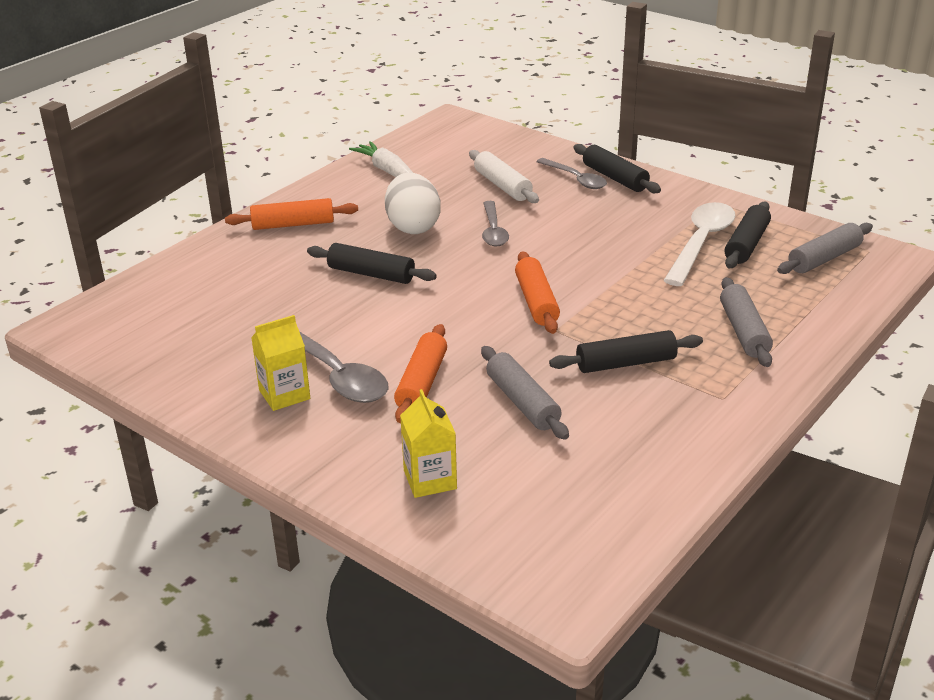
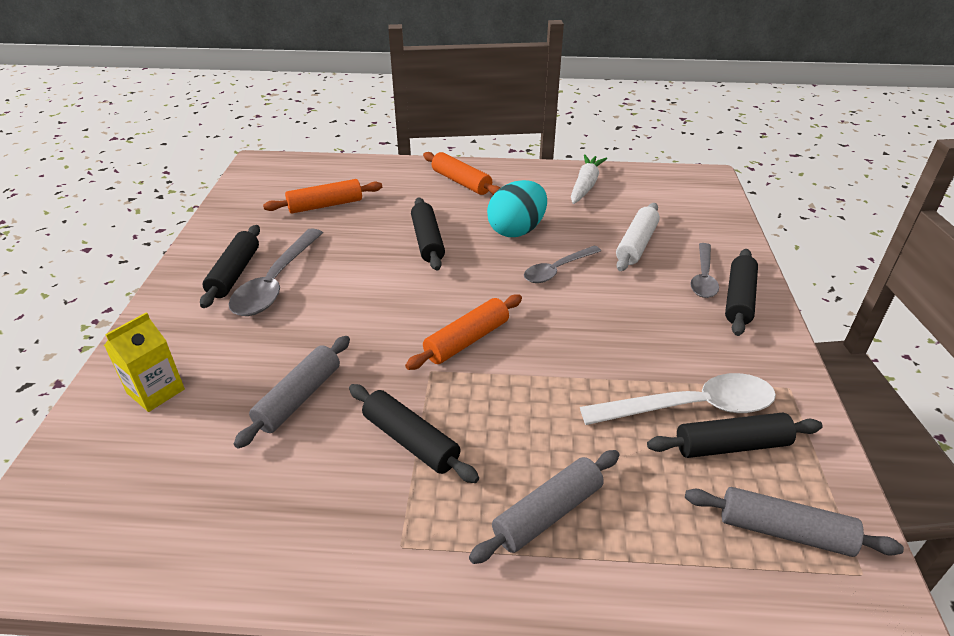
camera: 55 degrees right, 5 degrees up
yellow carton [251,315,310,411] -> black rolling pin [200,225,260,308]
white egg [385,173,441,234] -> turquoise egg [487,180,547,237]
orange rolling pin [394,324,447,423] -> orange rolling pin moved to [263,179,382,213]

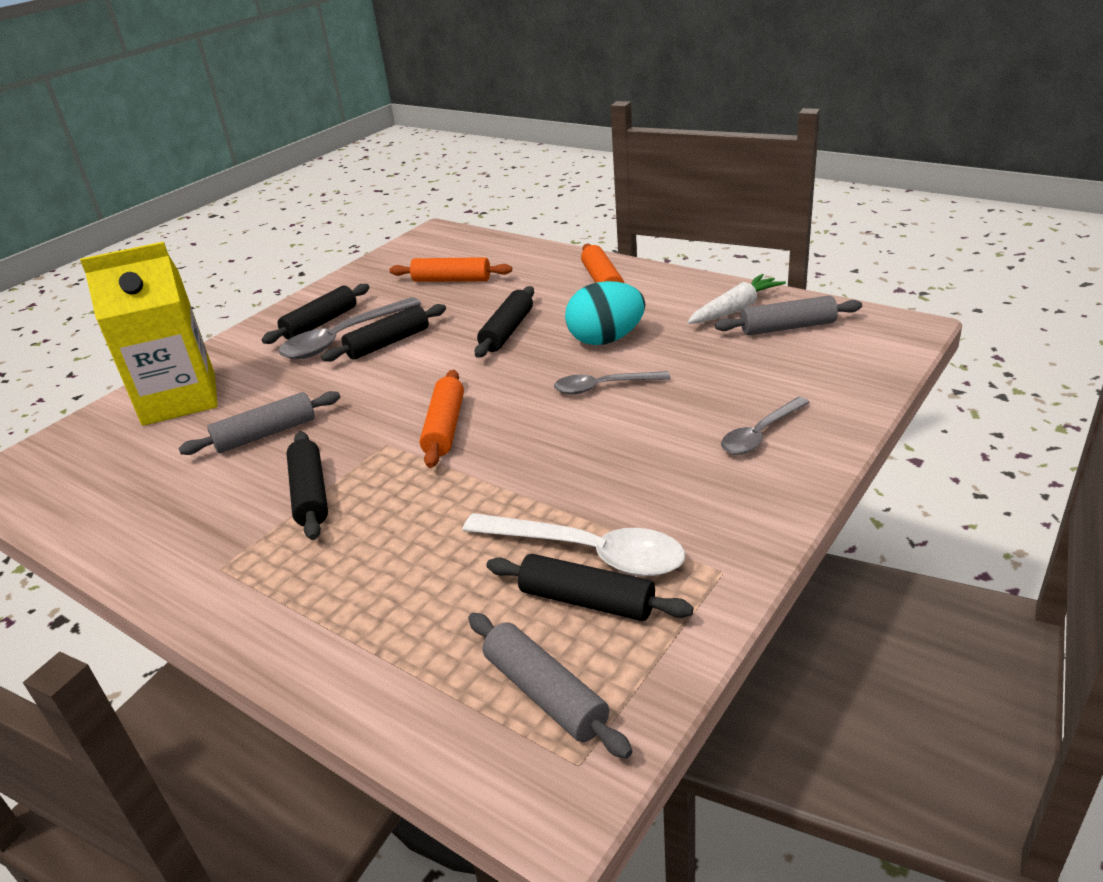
camera: 35 degrees right, 5 degrees down
yellow carton [104,312,185,412] -> yellow carton [80,242,218,426], size x1.96
orange rolling pin [405,294,522,370] -> orange rolling pin turned 75 degrees counterclockwise [420,370,464,468]
grey rolling pin [469,450,619,564] -> grey rolling pin moved to [715,295,862,335]
white rolling pin [616,203,660,271] -> none
black rolling pin [725,249,758,336] -> black rolling pin moved to [321,304,446,362]

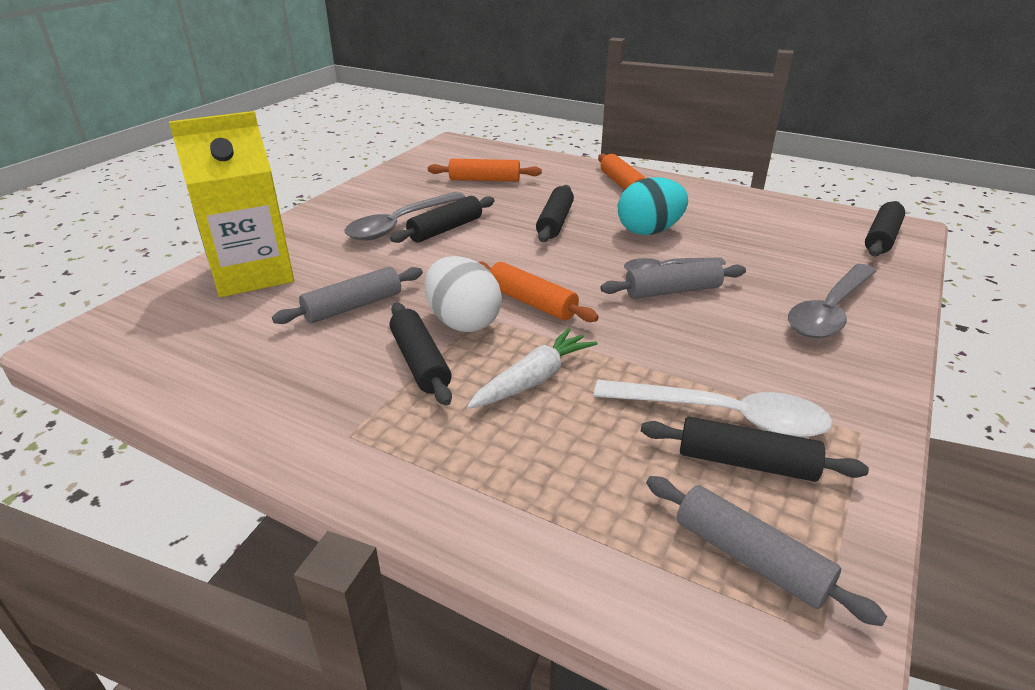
camera: 10 degrees left, 0 degrees up
black rolling pin [262,284,370,344] -> black rolling pin moved to [865,201,905,256]
orange rolling pin [420,370,464,468] -> orange rolling pin turned 45 degrees counterclockwise [478,262,599,322]
white carrot [687,274,786,324] -> white carrot moved to [467,328,598,409]
grey rolling pin [715,295,862,335] -> grey rolling pin moved to [600,260,746,299]
grey spoon [721,397,810,455] -> grey spoon [788,264,877,338], size x1.58
none -> white egg [425,256,502,332]

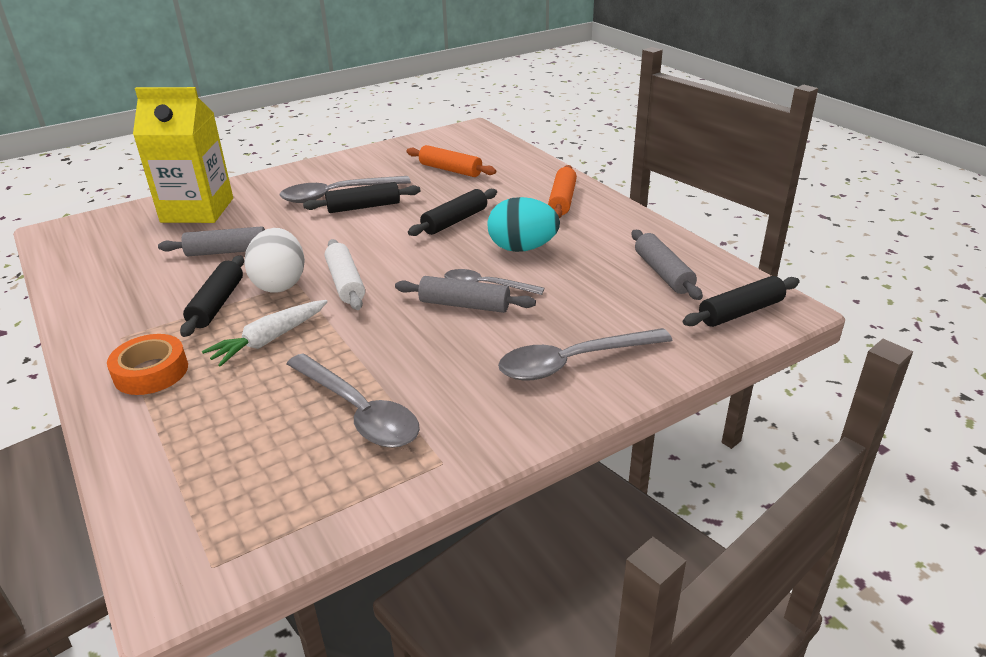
camera: 30 degrees right, 0 degrees up
white carrot [467,328,598,409] -> white carrot turned 150 degrees clockwise [202,300,328,367]
orange rolling pin [478,262,599,322] -> white rolling pin [325,239,365,310]
white spoon [594,380,833,438] -> grey spoon [286,353,420,448]
black rolling pin [641,417,869,482] -> none
grey rolling pin [646,476,887,626] -> grey rolling pin moved to [632,230,703,300]
none -> orange tape [107,334,188,395]

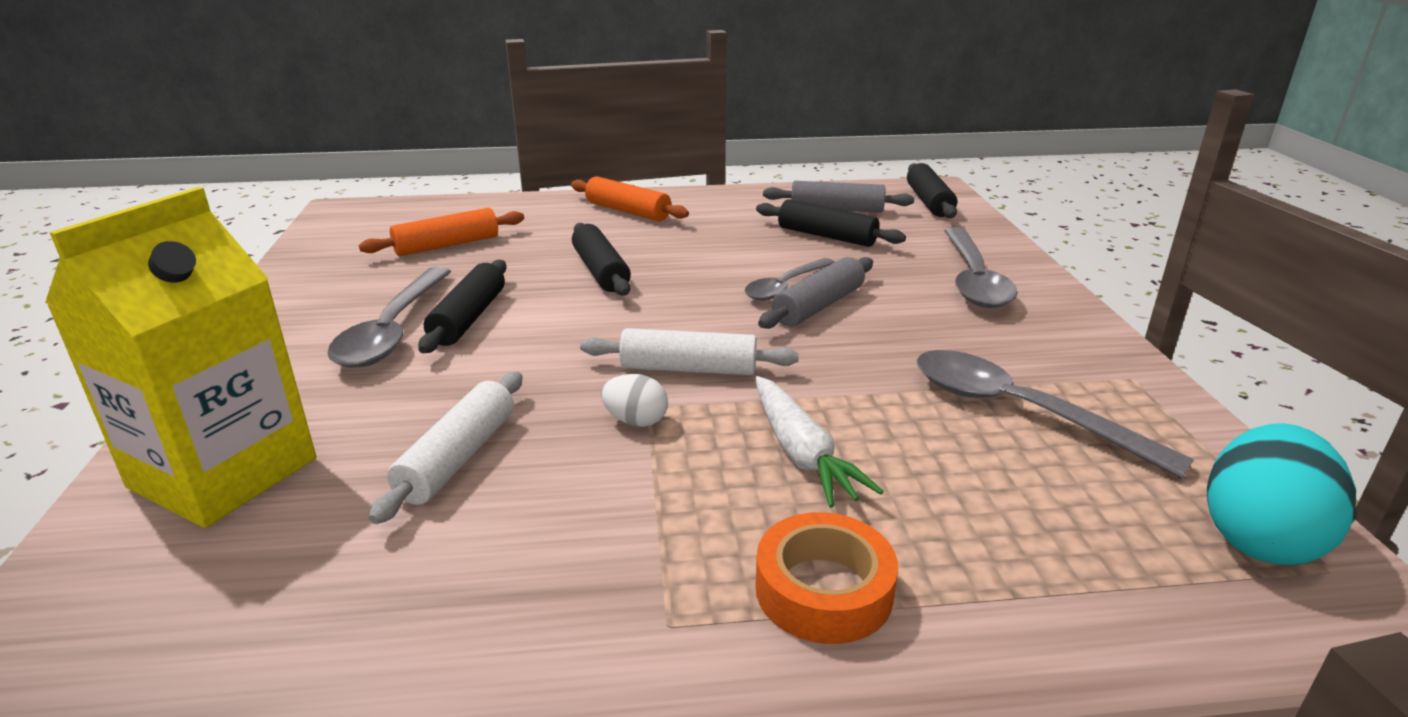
camera: 65 degrees left, 5 degrees down
grey rolling pin [158,226,265,256] -> white rolling pin [368,372,522,524]
black rolling pin [180,255,244,337] -> black rolling pin moved to [756,199,906,247]
white egg [244,228,305,293] -> white egg [601,374,668,427], size x0.52
grey spoon [286,353,420,448] -> grey spoon turned 120 degrees counterclockwise [917,350,1194,479]
turquoise egg [488,197,560,252] -> turquoise egg moved to [1207,423,1356,565]

